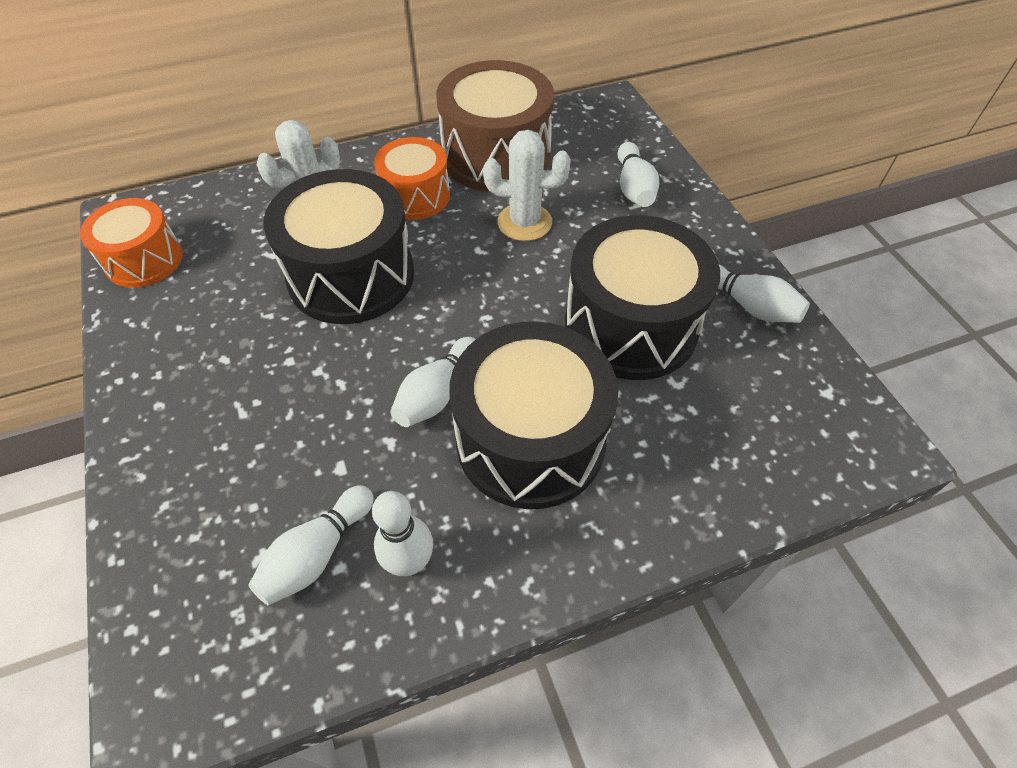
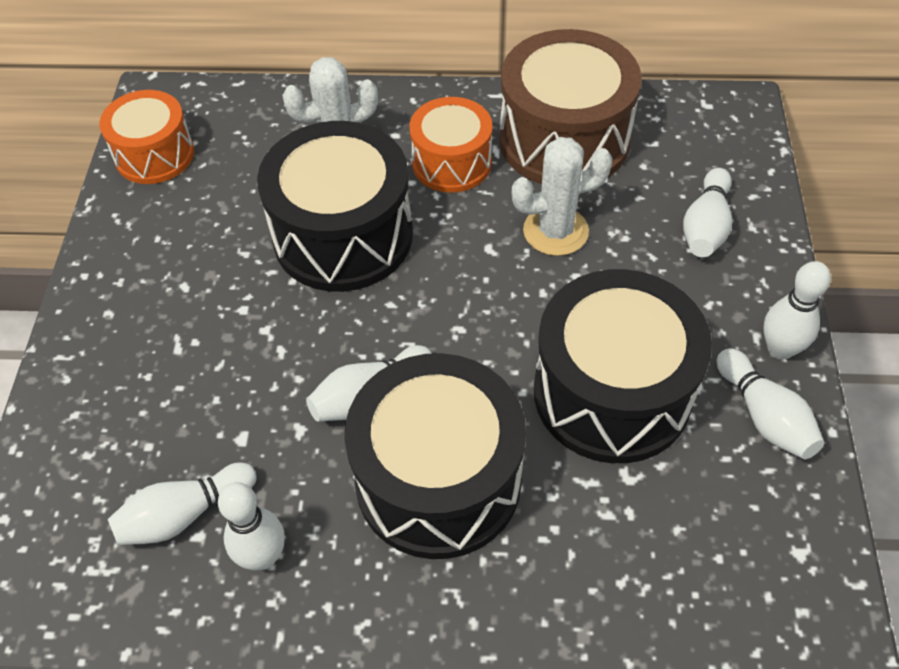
camera: 25 degrees right, 0 degrees up
white cactus [483,130,571,241] -> white cactus turned 45 degrees counterclockwise [512,137,613,256]
none -> white bowling pin [763,261,831,360]

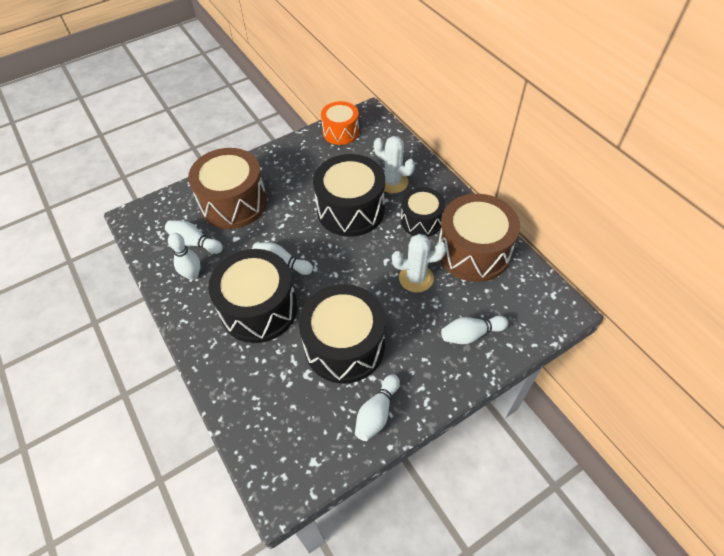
camera: 55 degrees right, 0 degrees up
orange drum [410,97,493,193] -> black drum [401,187,445,237]
white cactus [512,137,613,256] -> white cactus turned 45 degrees counterclockwise [392,234,447,293]
white bowling pin [763,261,831,360] -> none
none -> brown drum [188,148,267,229]

